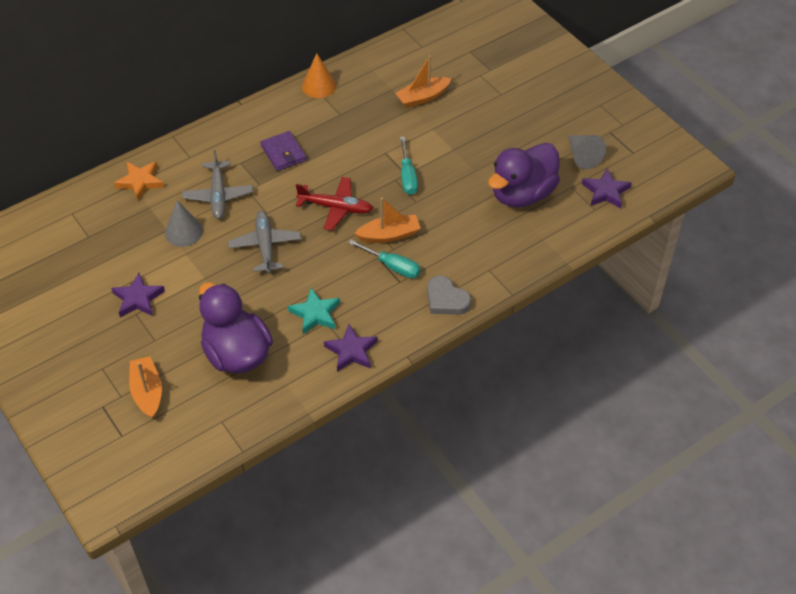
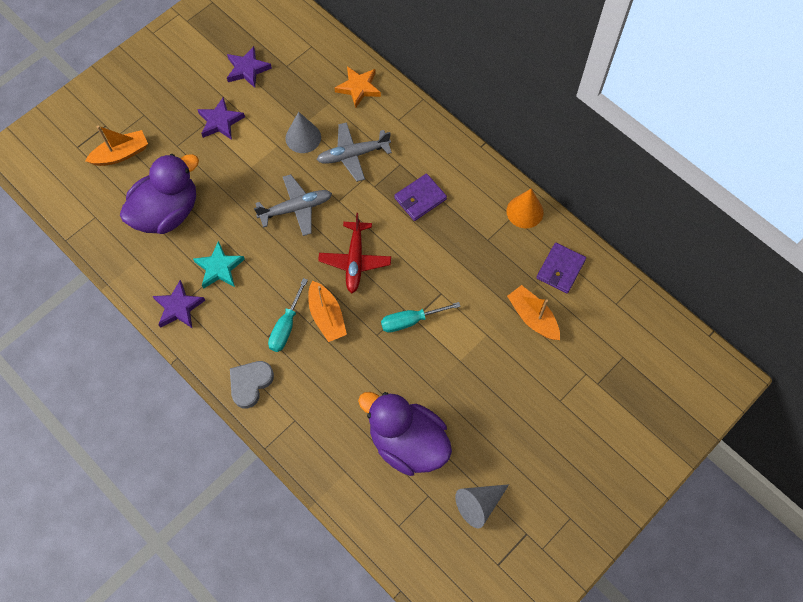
camera: 80 degrees right, 15 degrees up
purple star [582,168,632,208] -> purple star moved to [227,46,272,88]
none -> purple wallet [536,243,586,293]

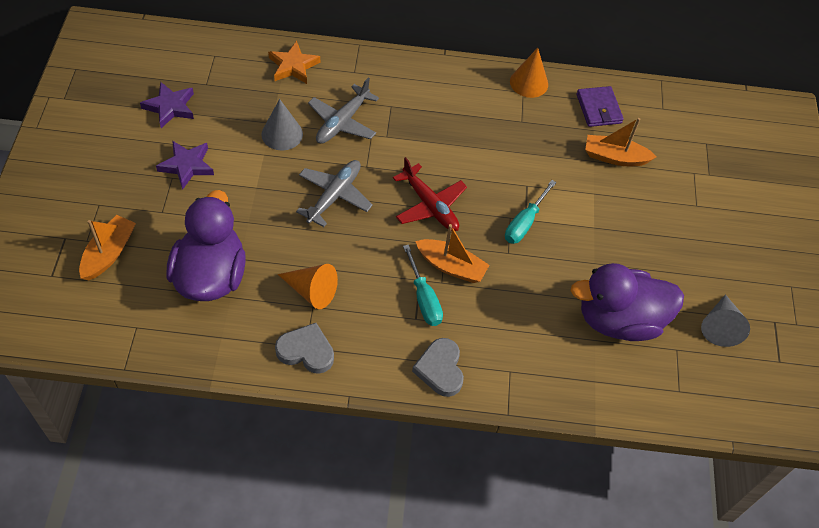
camera: 45 degrees left, 10 degrees down
purple star [153,280,206,328] -> grey heart [275,323,334,374]
turquoise star [193,241,245,289] -> orange cone [278,264,338,309]
purple wallet [394,174,447,221] -> none

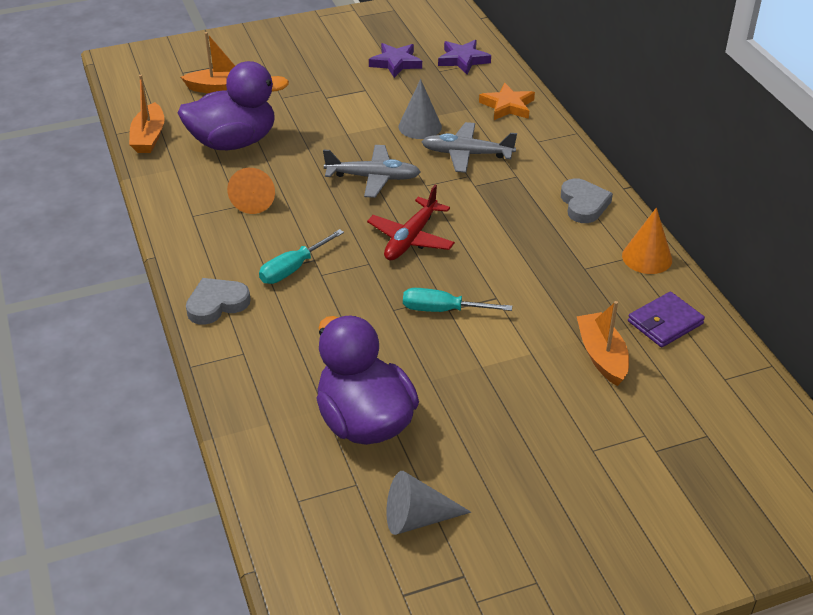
camera: 70 degrees right, 15 degrees down
purple star [156,141,214,190] -> purple star moved to [438,40,491,74]
grey heart [275,323,334,374] -> grey heart moved to [561,178,613,223]
orange boat [415,224,489,283] -> orange boat moved to [129,75,165,153]

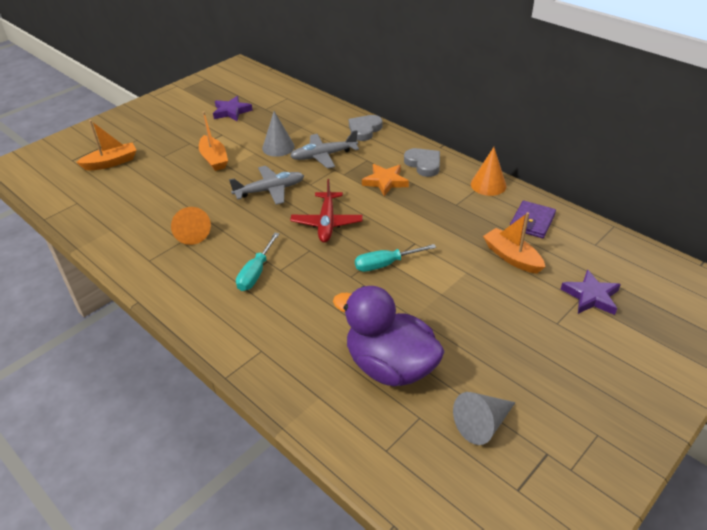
camera: 25 degrees left, 0 degrees up
orange boat [129,75,165,153] -> orange boat moved to [199,111,228,171]
purple duck [178,61,289,150] -> none
grey heart [186,278,251,325] -> grey heart moved to [349,115,383,141]
purple star [438,40,491,74] -> purple star moved to [561,269,621,315]
orange star [479,83,535,120] -> orange star moved to [362,164,409,196]

